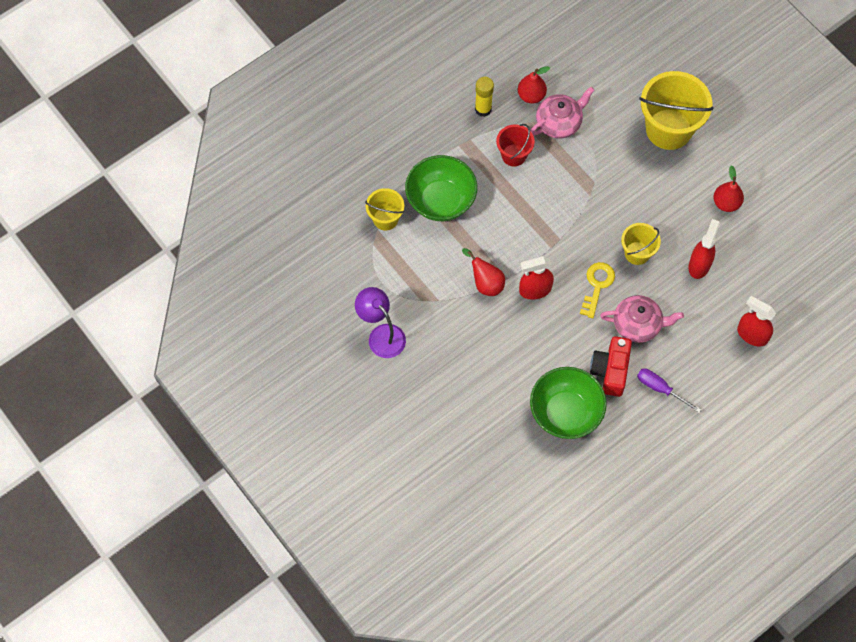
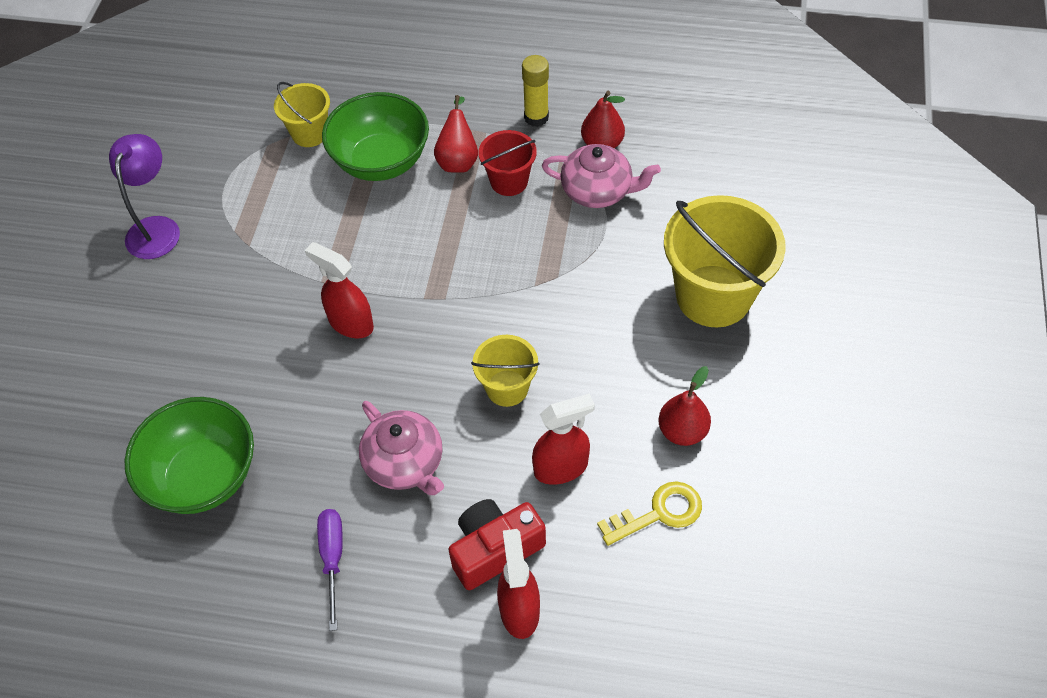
camera: 50 degrees right, 10 degrees down
red pear [462,248,505,296] -> red pear moved to [434,95,478,173]
yellow key [580,262,615,318] -> yellow key moved to [597,481,702,546]
red camera [590,336,632,397] -> red camera moved to [448,499,546,590]

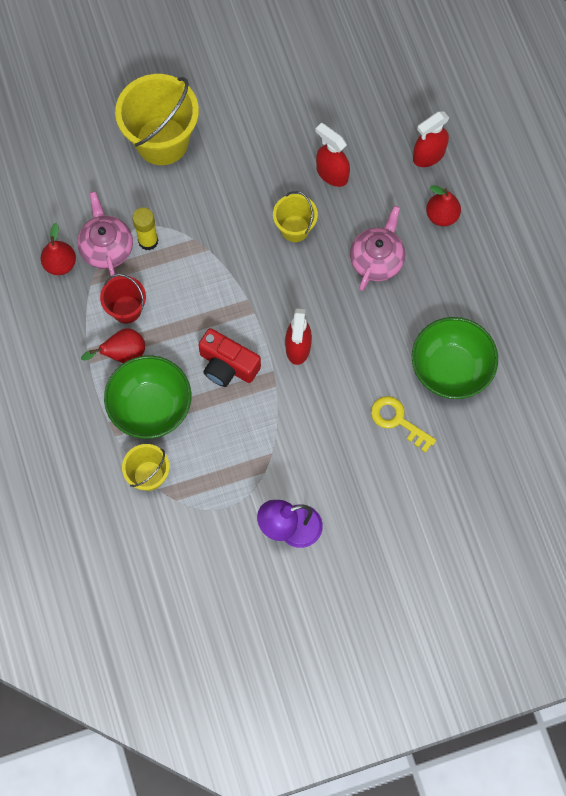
camera: 120 degrees left, 15 degrees up
purple screwdriver [317,509,343,631] -> none
red camera [448,499,546,590] -> red camera moved to [198,328,261,387]
yellow glue stick [522,55,549,127] -> yellow glue stick moved to [132,207,158,251]
yellow key [597,481,702,546] -> yellow key moved to [371,396,436,453]
red pear [658,366,711,446] -> red pear moved to [426,185,461,226]

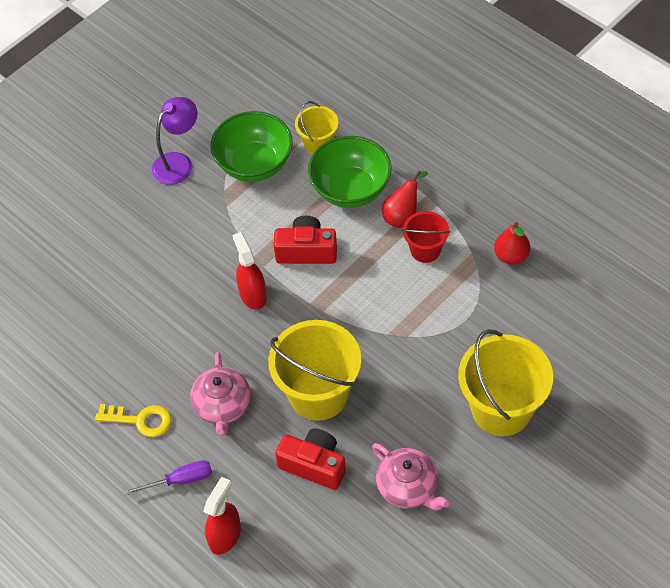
camera: 155 degrees right, 15 degrees down
pink teapot [77,192,133,279] -> pink teapot moved to [372,443,449,511]
yellow glue stick [132,207,158,251] -> none
yellow bucket [273,191,318,242] -> yellow bucket [268,320,361,421], size x1.86
red spray bottle [316,123,350,187] -> red camera [275,428,346,490]
yellow key [371,396,436,453] -> yellow key moved to [95,404,171,437]
green bowl [412,317,498,399] -> green bowl moved to [210,111,293,182]
red pear [426,185,461,226] -> purple screwdriver [124,460,212,495]

